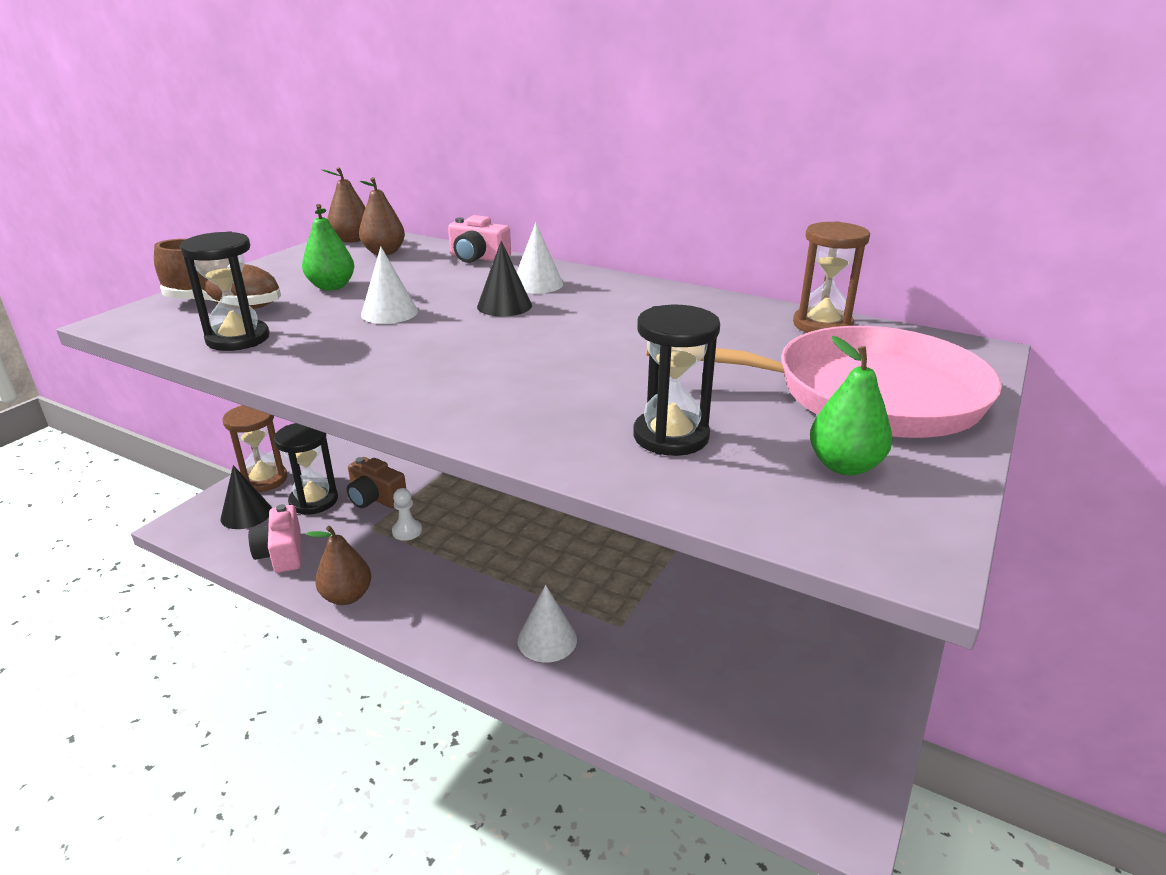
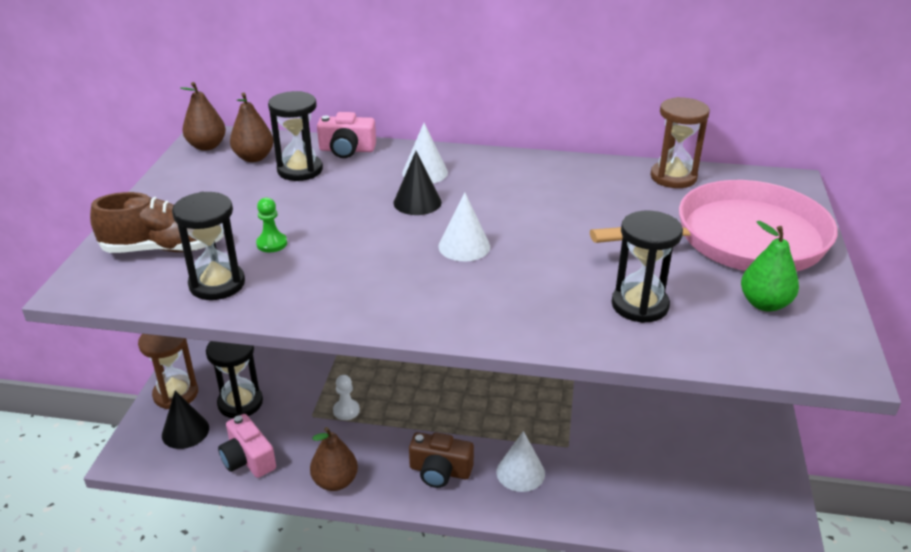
camera: 20 degrees left, 5 degrees up
green pear [302,204,354,291] -> none
brown camera [347,457,406,508] -> brown camera moved to [409,432,474,488]
white cone [361,247,418,324] -> white cone moved to [438,192,490,261]
none -> green pawn [256,197,287,252]
none -> black hourglass [268,91,323,181]

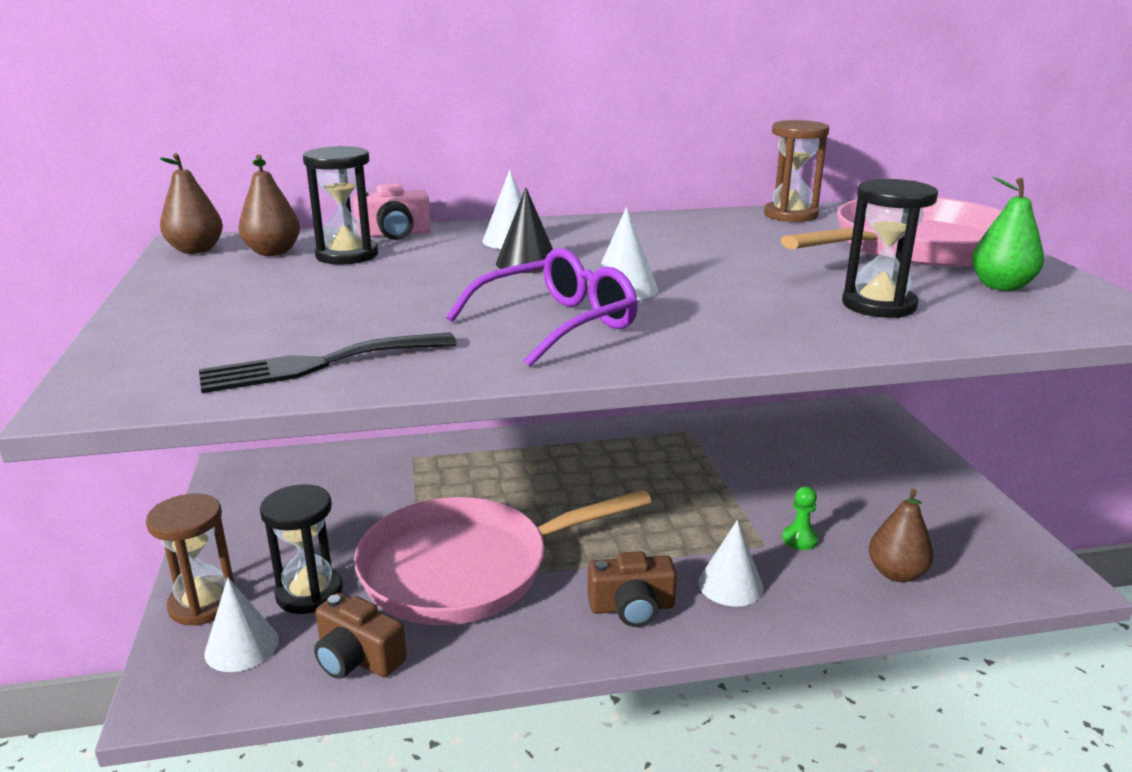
camera: 20 degrees left, 10 degrees down
brown shoe [90,192,224,253] -> none
black cone [162,390,209,449] -> white cone [204,578,279,672]
black hourglass [172,192,245,300] -> black fork [199,332,457,393]
pink camera [218,414,276,478] -> brown camera [314,593,407,679]
green pawn [256,197,287,252] -> green pawn moved to [782,486,819,550]
brown pear [310,427,358,491] -> brown pear moved to [869,489,934,582]
white pawn [333,375,360,420] -> pink pan [354,490,651,625]
none -> purple glasses [446,248,638,367]

